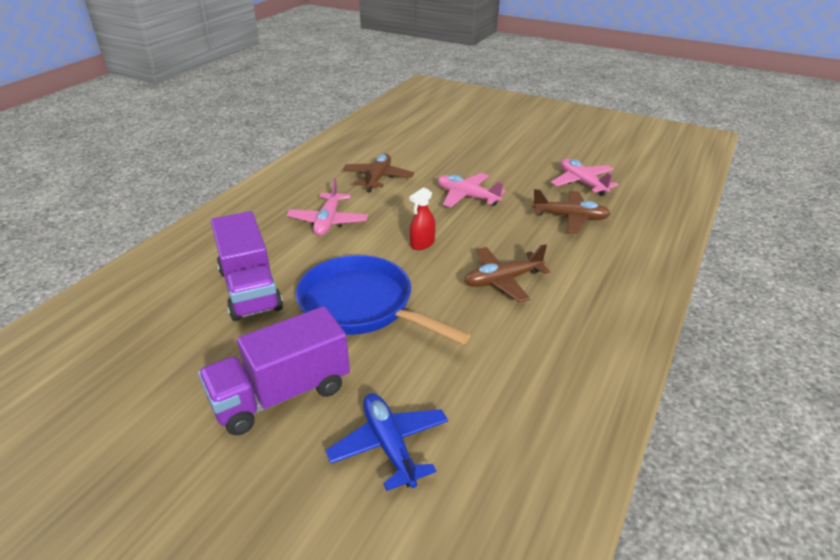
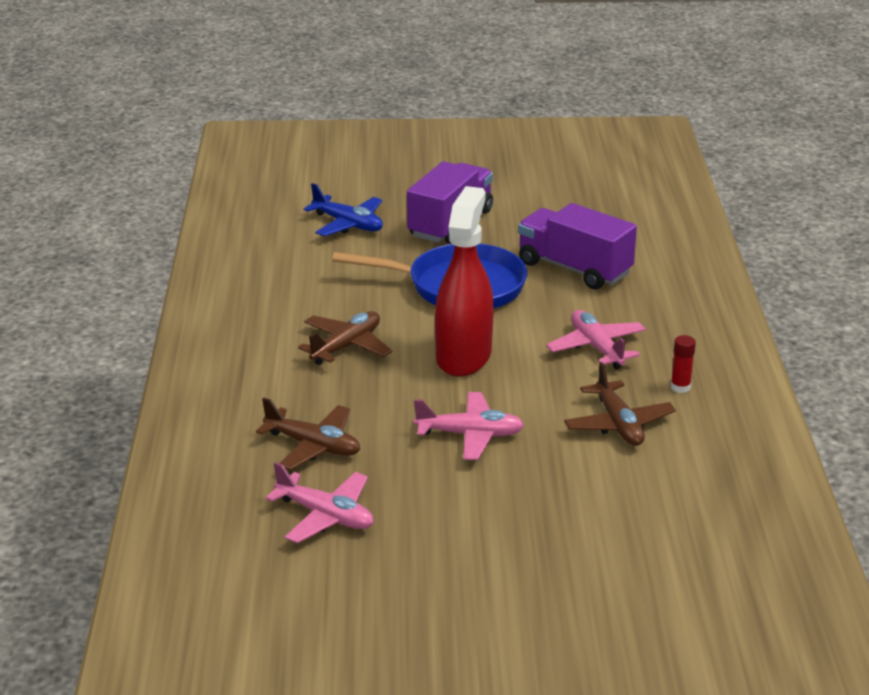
camera: 150 degrees right, 5 degrees down
red spray bottle [409,187,436,250] -> red spray bottle [435,186,494,377], size x2.25
brown plane [532,189,611,234] -> brown plane turned 135 degrees counterclockwise [256,398,360,471]
none -> red glue stick [671,335,696,393]

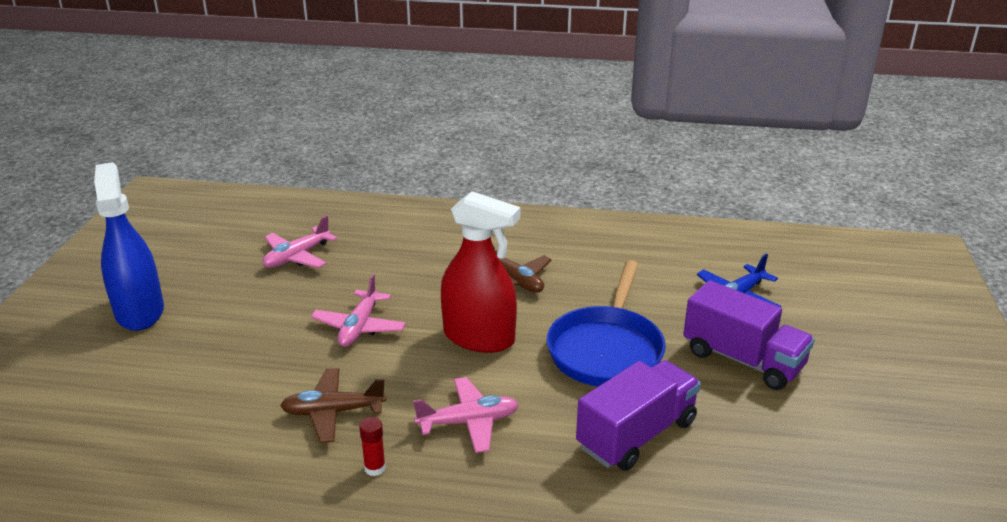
camera: 100 degrees right, 0 degrees up
brown plane [256,398,360,471] -> none
none -> blue spray bottle [94,162,164,331]

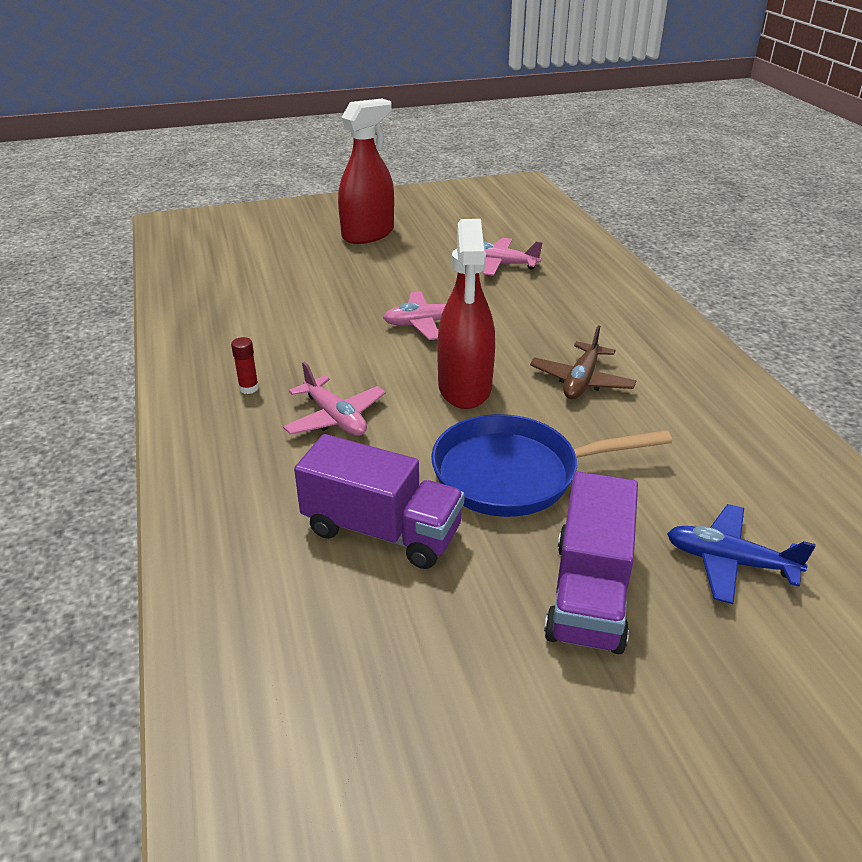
camera: 65 degrees right, 5 degrees up
blue spray bottle [94,162,164,331] -> red spray bottle [338,99,394,244]
brown plane [280,368,386,443] -> none

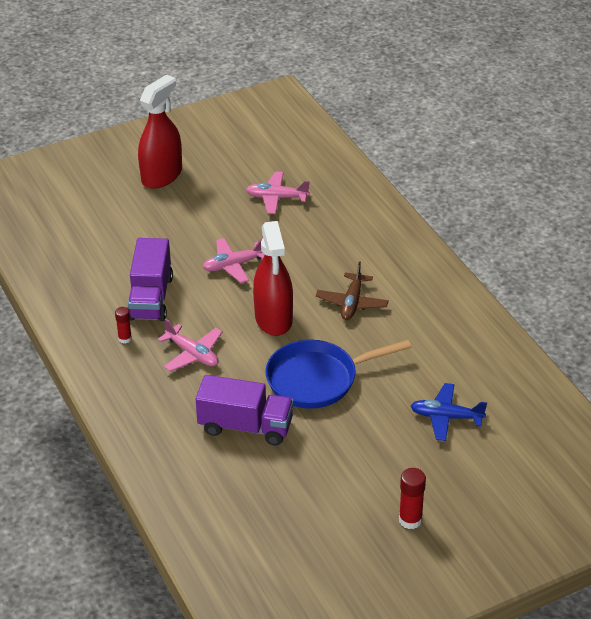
camera: 10 degrees left, 5 degrees up
purple truck [544,472,638,654] -> purple truck moved to [128,238,173,321]
none -> red glue stick [399,468,426,529]

